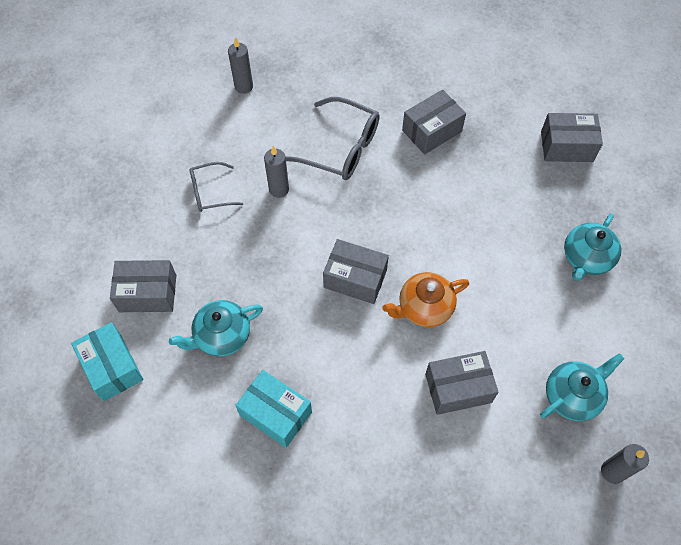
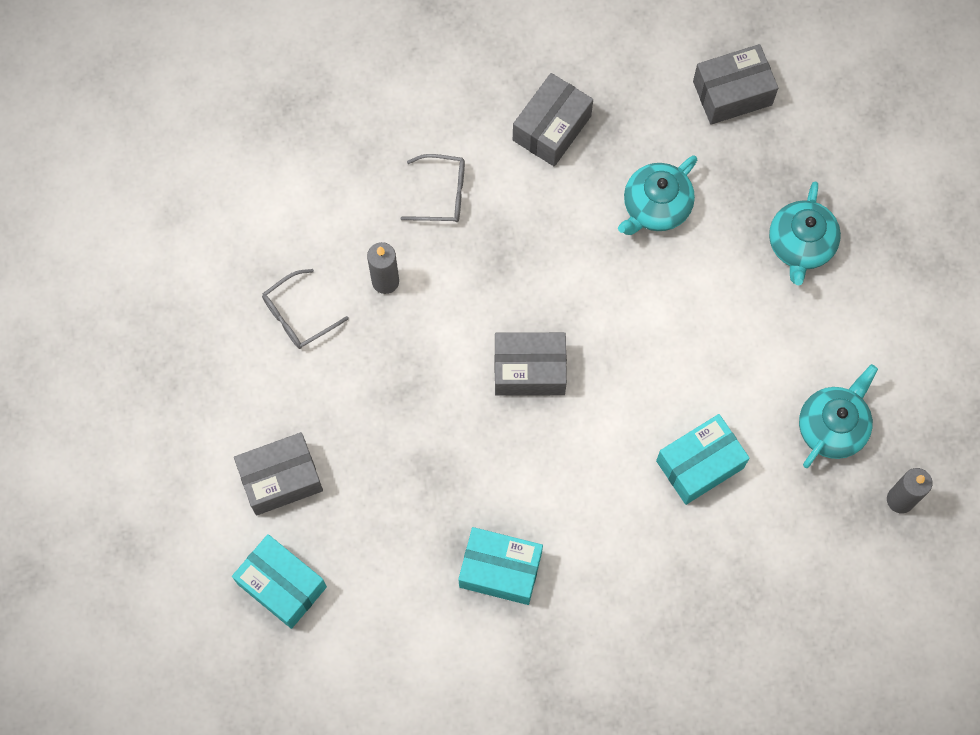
camera: 20 degrees left, 10 degrees up
turquoise teapot [169,300,263,357] -> turquoise teapot moved to [618,155,697,235]
grey candle [228,37,253,94] -> none
grey glasses [286,97,380,180] -> grey glasses [401,154,465,222], size x0.58
orange teapot [383,272,469,327] -> none
grey box [425,351,499,415] -> turquoise box [656,414,749,505]

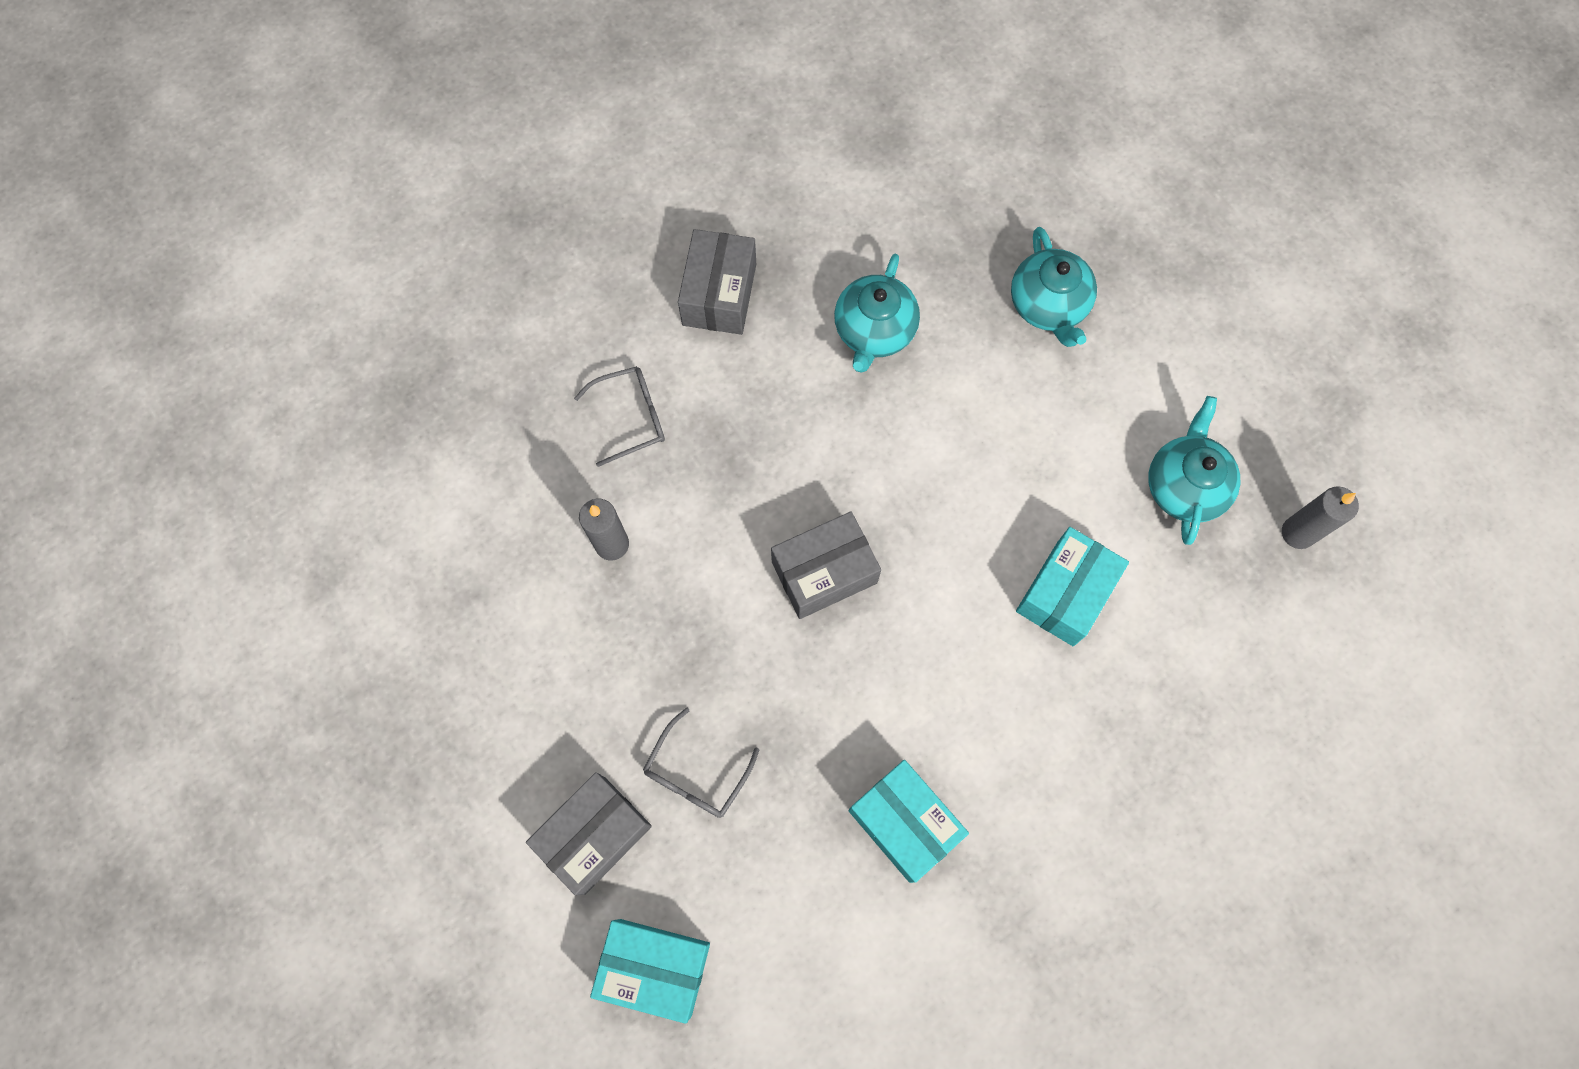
camera: 25 degrees left, 0 degrees up
grey glasses [262,269,349,349] -> grey glasses moved to [643,708,759,818]
turquoise box [458,527,543,605] -> turquoise box turned 60 degrees clockwise [848,760,969,883]
grey box [693,44,778,125] -> none

